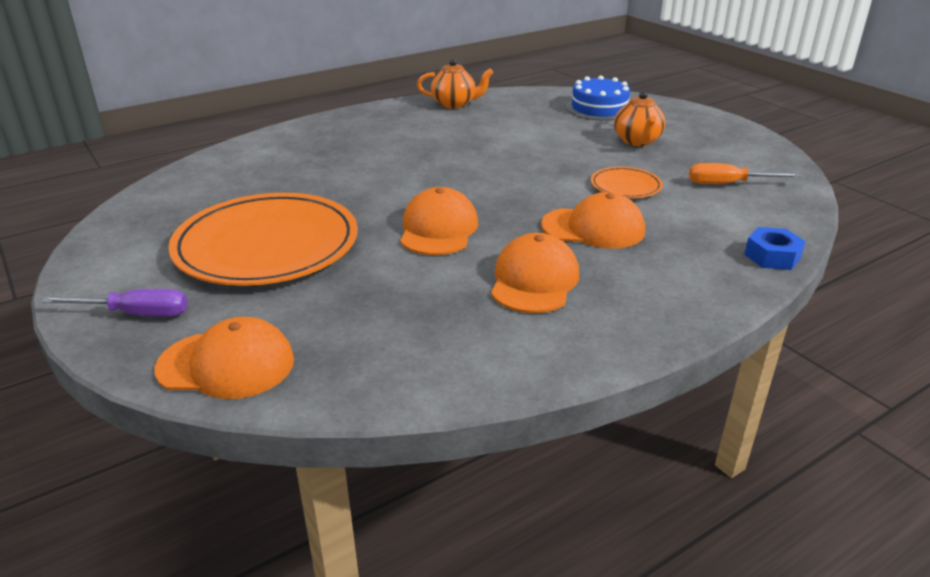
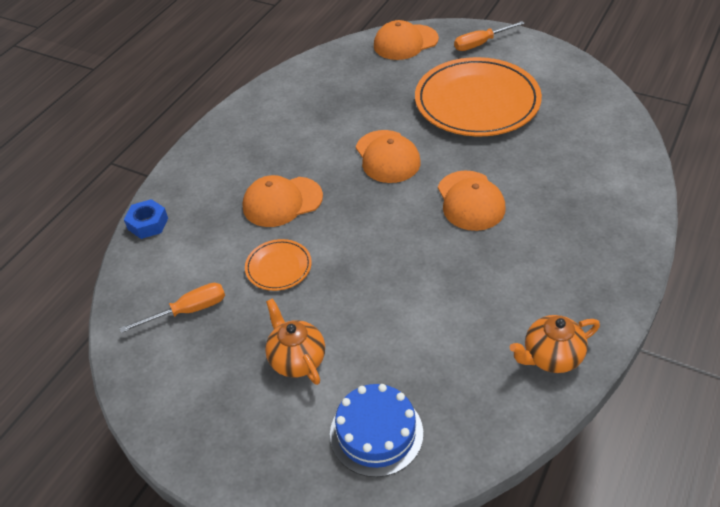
camera: 155 degrees right, 15 degrees up
purple screwdriver [41,289,188,317] -> orange screwdriver [454,21,525,51]
orange cap [491,233,579,313] -> orange cap moved to [438,171,506,231]

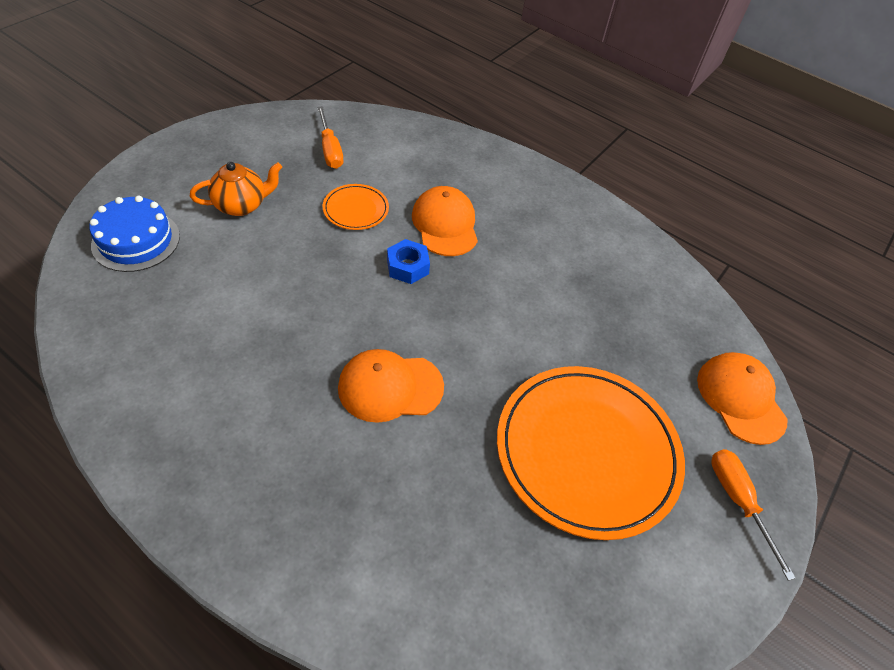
camera: 90 degrees right, 5 degrees up
blue nut [124,199,168,239] -> blue nut moved to [387,239,430,284]
orange cap [356,130,421,183] -> none
orange teapot [510,315,600,373] -> none

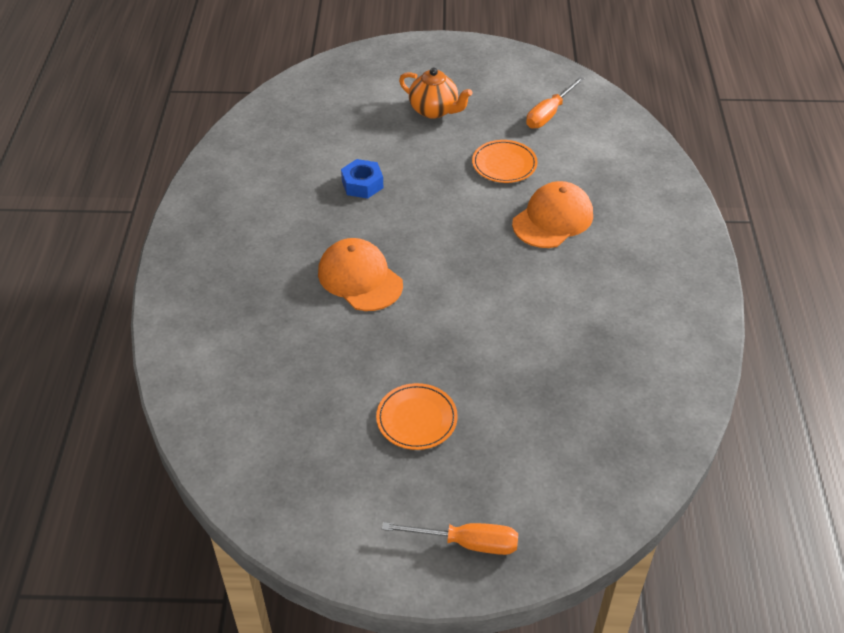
camera: 60 degrees right, 5 degrees down
blue cake [90,195,180,272] -> none
blue nut [387,239,430,284] -> blue nut moved to [341,159,383,199]
orange plate [497,366,685,540] -> orange plate [376,383,458,450], size x0.45
orange cap [697,352,788,445] -> none
orange screwdriver [711,449,796,581] -> orange screwdriver turned 60 degrees clockwise [382,522,518,555]

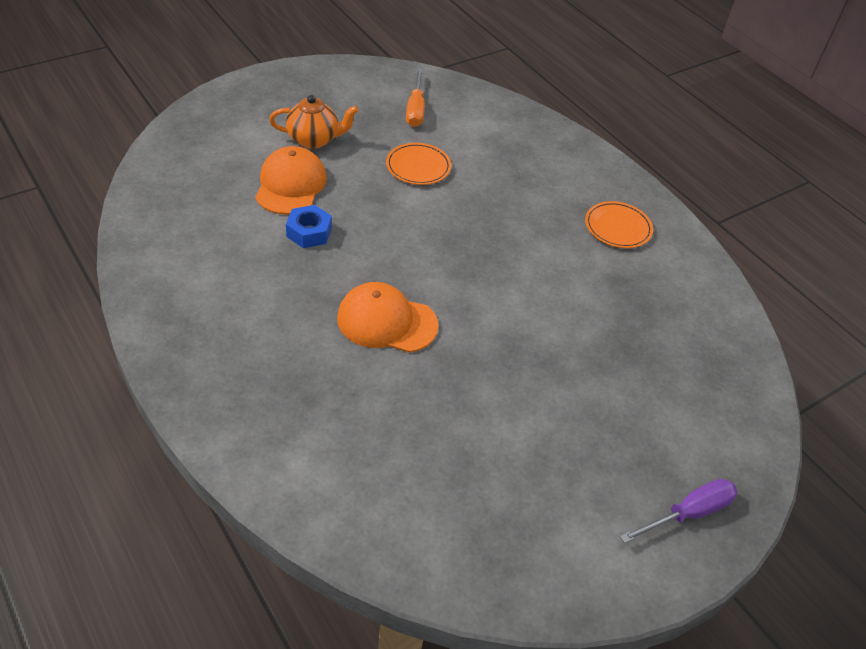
camera: 40 degrees left, 0 degrees up
orange plate [376,383,458,450] -> orange plate moved to [585,201,653,248]
orange screwdriver [382,522,518,555] -> purple screwdriver [620,479,737,543]
orange cap [512,181,593,248] -> orange cap moved to [255,146,327,215]

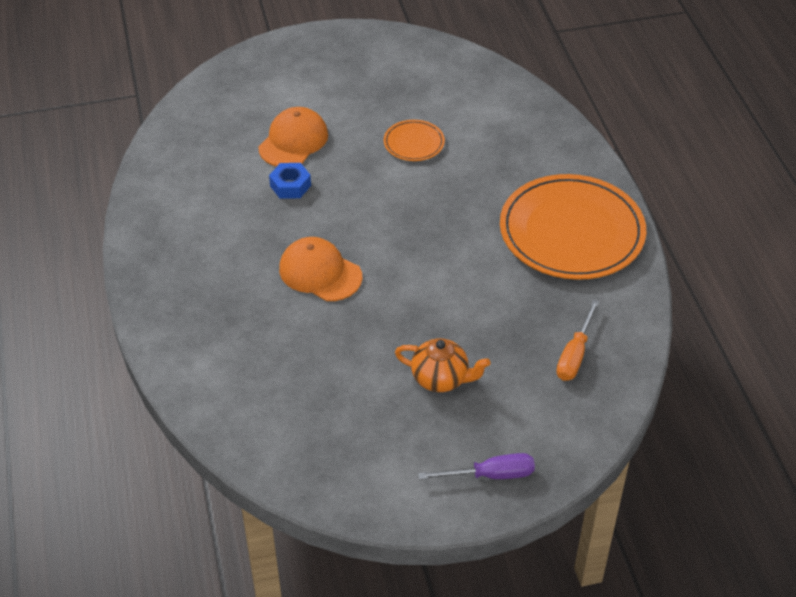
camera: 25 degrees right, 0 degrees up
orange teapot [269,95,359,149] -> orange teapot moved to [395,338,491,392]
orange screwdriver [406,69,425,127] -> orange screwdriver moved to [556,300,599,381]
orange plate [585,201,653,248] -> orange plate [500,174,646,280], size x2.23

